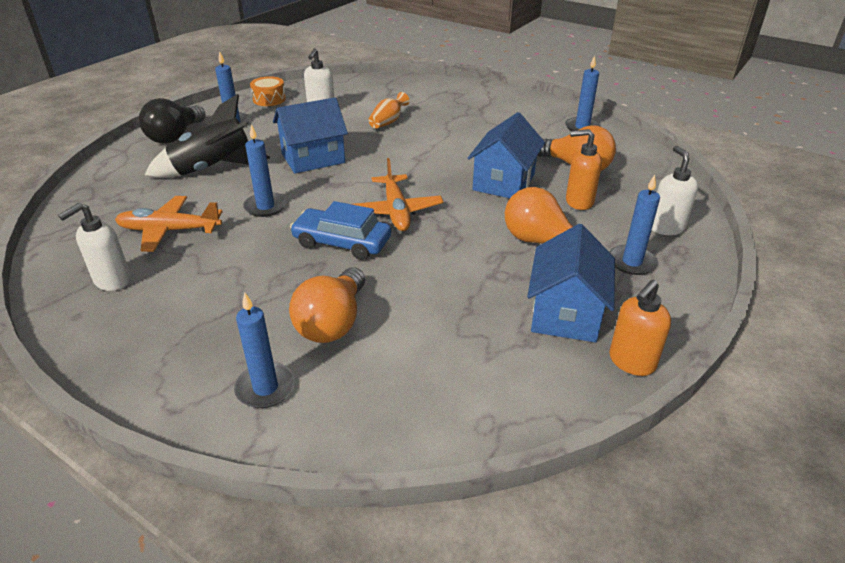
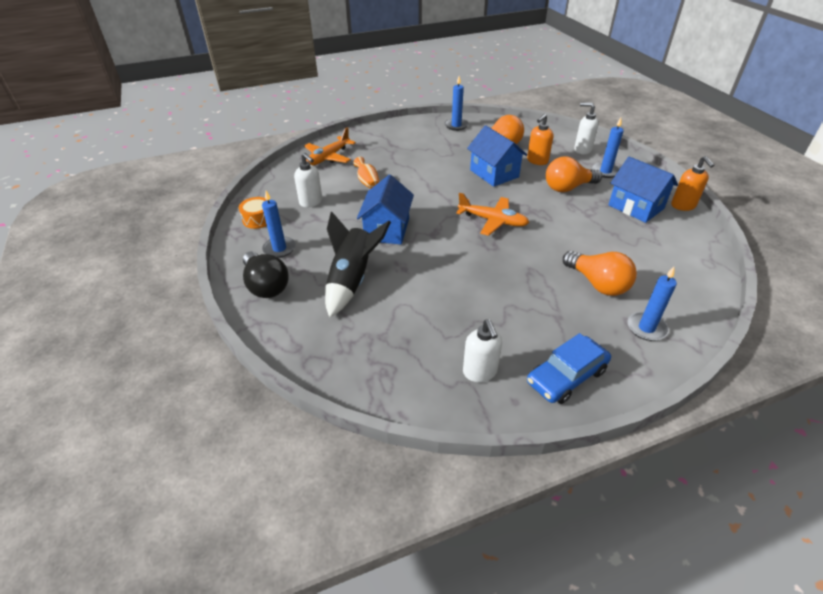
camera: 55 degrees left, 5 degrees up
orange plane [115,196,223,252] -> orange plane moved to [304,127,356,166]
blue candle [243,125,287,217] -> none
blue car [290,201,391,260] -> blue car moved to [527,333,611,404]

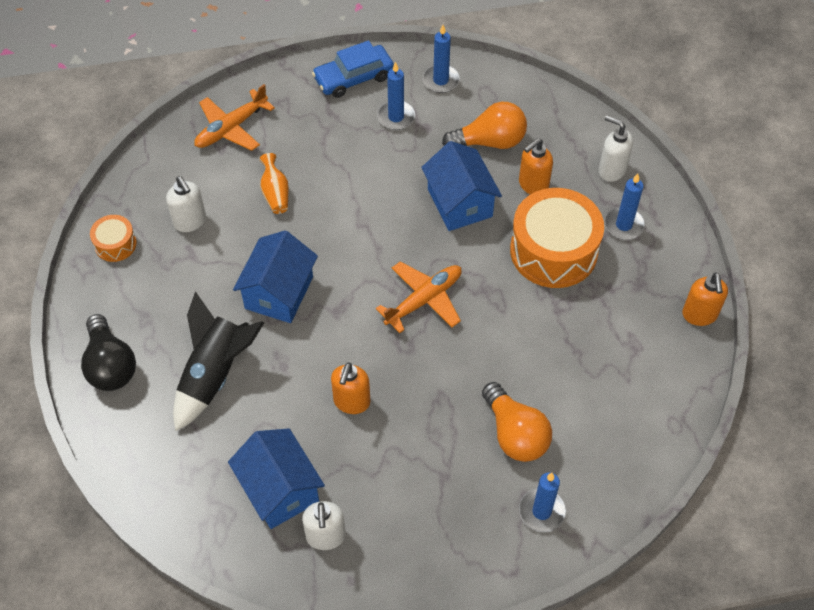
camera: 10 degrees right, 15 degrees up
blue candle [262,191,296,258] -> blue candle moved to [377,62,415,130]
orange plane [456,193,529,236] -> orange plane turned 75 degrees counterclockwise [376,262,462,333]
blue car [527,333,611,404] -> blue car moved to [312,40,394,98]
orange light bulb [546,157,602,192] -> orange drum [510,188,604,288]
blue house [608,157,678,223] -> blue house moved to [228,428,325,529]
none -> orange soap dispenser [331,362,370,414]

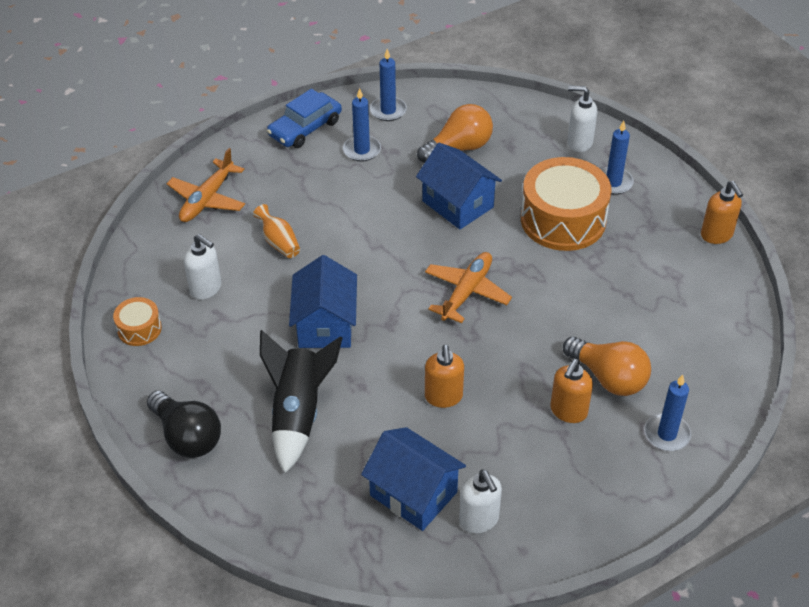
camera: 20 degrees left, 10 degrees down
orange soap dispenser [519,138,553,194] -> orange soap dispenser moved to [550,359,593,423]

